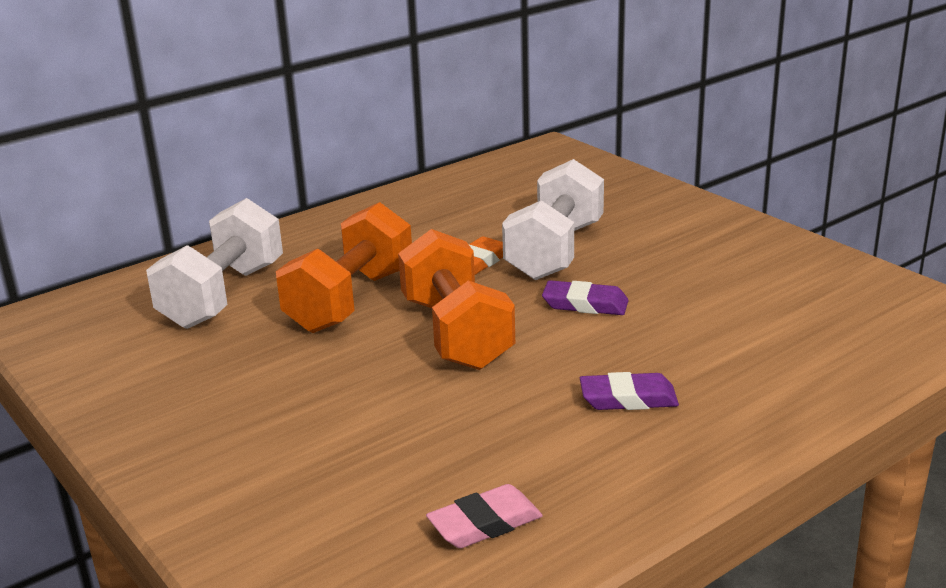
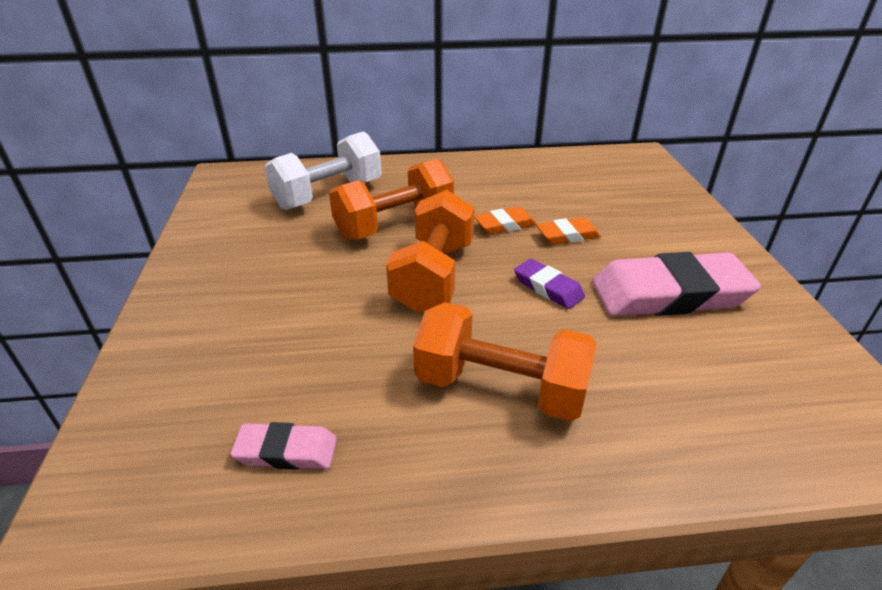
camera: 30 degrees right, 10 degrees up
white dumbbell [502,159,604,280] -> orange eraser [536,217,601,245]
purple eraser [580,372,679,410] -> orange dumbbell [413,302,597,421]
none -> pink eraser [592,252,761,317]

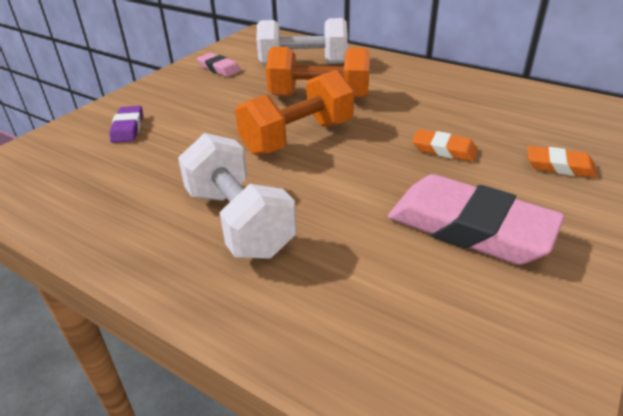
camera: 40 degrees right, 0 degrees up
pink eraser [230,422,337,470] -> pink eraser moved to [197,53,241,77]
orange dumbbell [413,302,597,421] -> white dumbbell [178,133,297,259]
orange eraser [474,207,537,235] -> orange eraser moved to [528,146,597,178]
purple eraser [514,259,585,309] -> purple eraser moved to [109,106,143,143]

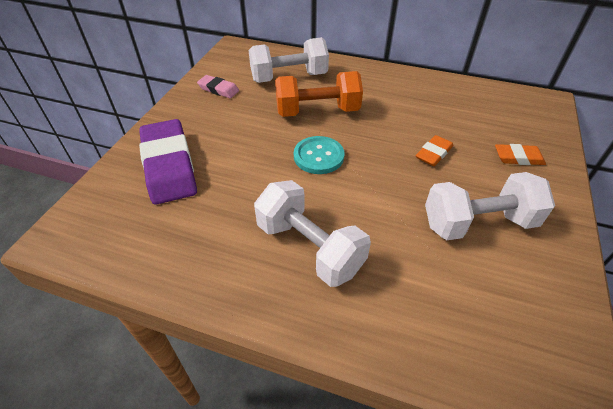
camera: 15 degrees left, 10 degrees up
purple eraser [109,106,143,143] -> purple eraser [139,119,197,205], size x2.05
orange dumbbell [235,70,354,155] -> turquoise button [294,136,344,174]
pink eraser [388,174,565,265] -> white dumbbell [425,172,555,240]
orange eraser [412,129,477,162] -> orange eraser turned 60 degrees counterclockwise [416,135,453,166]

